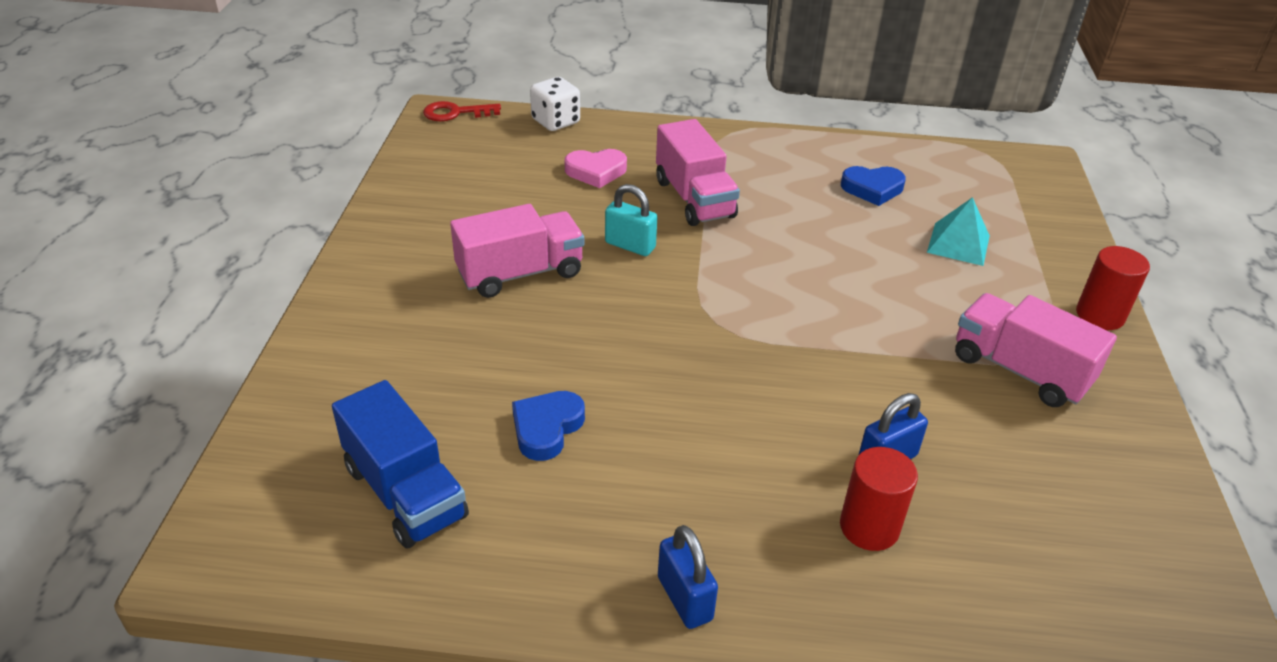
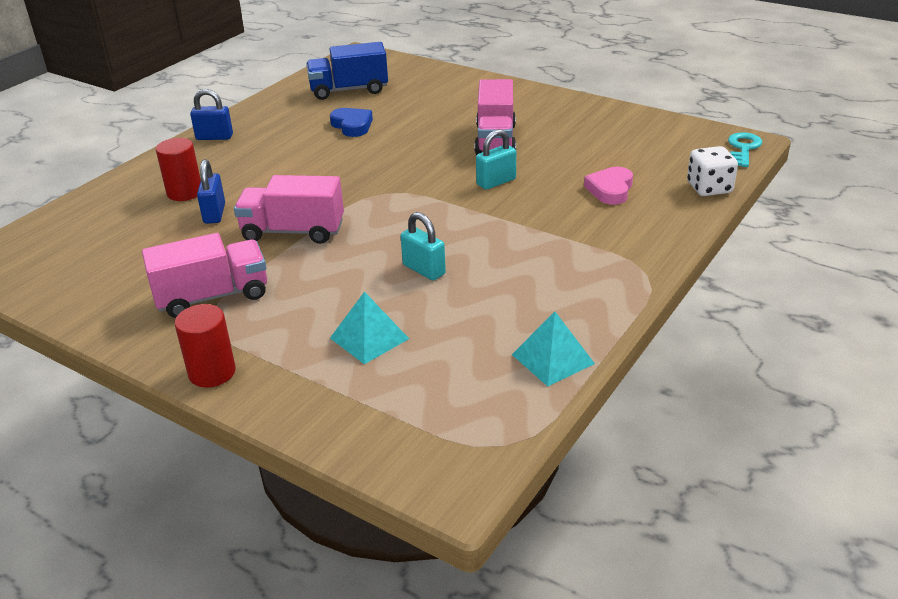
camera: 120 degrees right, 5 degrees down
red key [423,101,501,122] -> turquoise key [728,132,762,167]
pink truck [656,119,740,226] -> pink truck moved to [234,175,344,244]
blue heart [841,166,906,206] -> none
none -> turquoise padlock [401,212,446,280]
none -> turquoise pyramid [512,312,595,386]

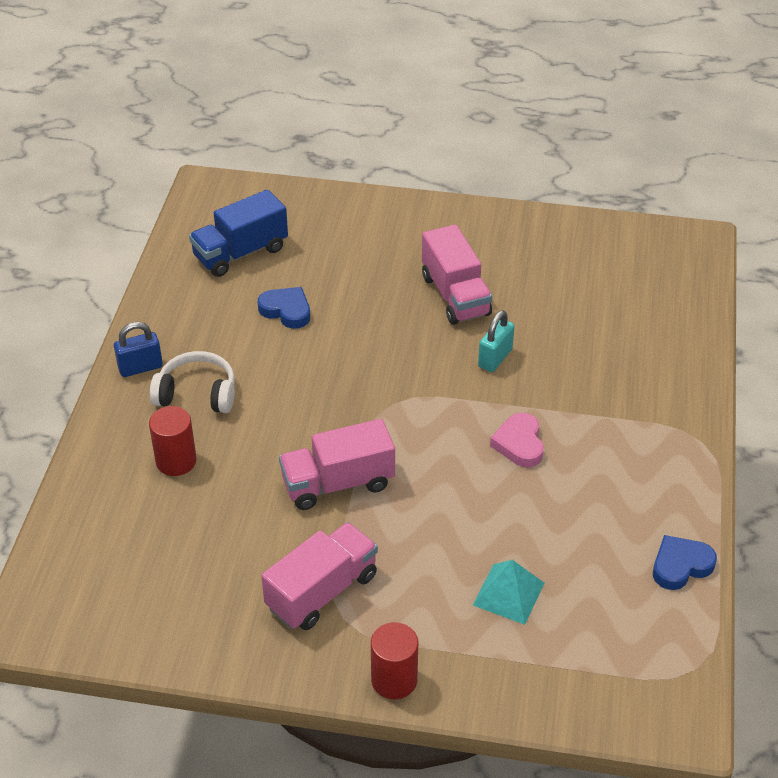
camera: 25 degrees left, 10 degrees up
blue padlock [197,159,225,224] -> none
turquoise padlock [401,212,446,280] -> none
turquoise pyramid [512,312,595,386] -> blue heart [653,535,717,590]
pink heart [584,167,633,205] -> pink heart moved to [490,413,544,467]
white dice [687,146,738,196] -> none
turquoise key [728,132,762,167] -> none
none -> white headphones [150,351,235,413]

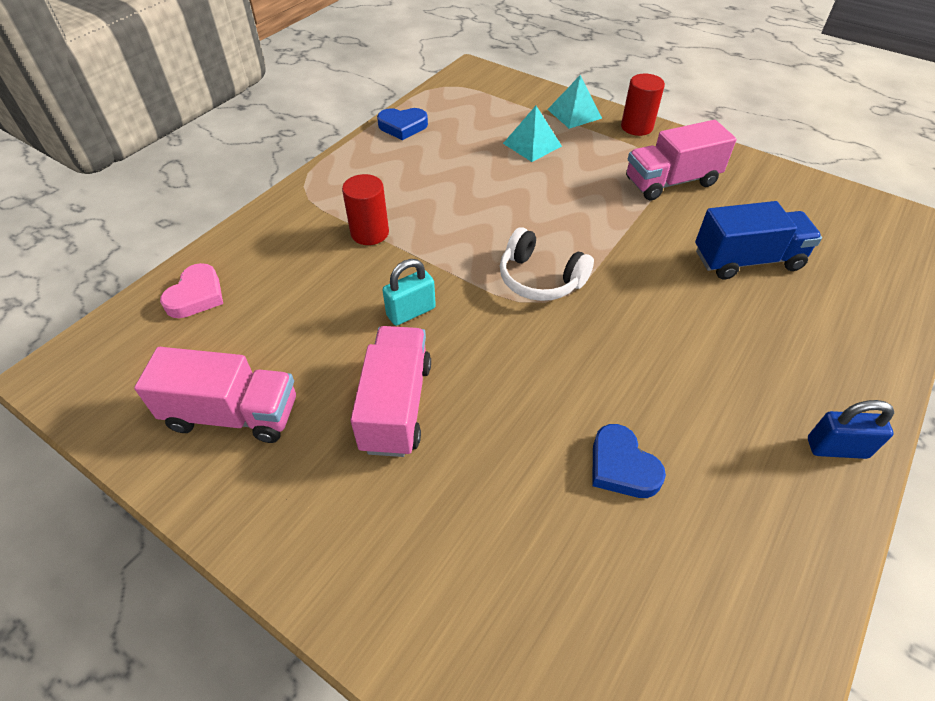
camera: 155 degrees left, 5 degrees up
red cylinder [149,406,197,476] -> red cylinder moved to [342,174,389,245]
white headphones [150,351,235,413] -> white headphones moved to [500,227,594,301]
blue truck [189,189,288,277] -> blue truck moved to [695,201,822,280]
pink truck [279,419,395,510] -> pink truck moved to [134,347,296,443]
pink heart [490,413,544,467] -> pink heart moved to [160,263,223,318]
none -> turquoise pyramid [547,75,602,129]

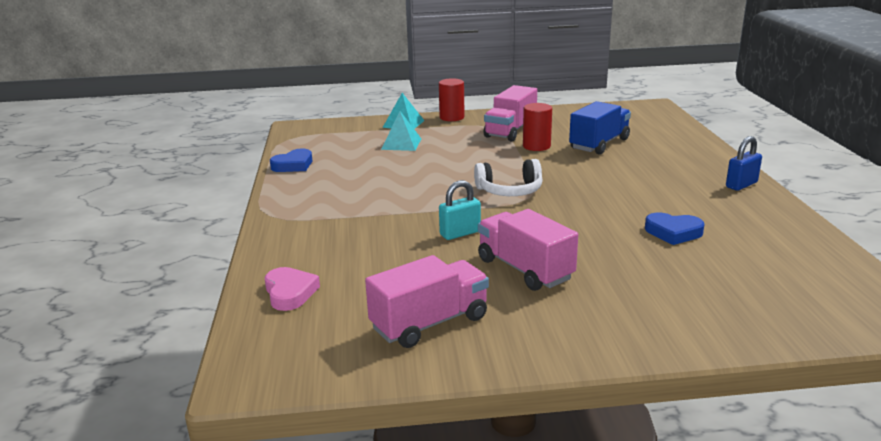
camera: 40 degrees left, 25 degrees down
red cylinder [342,174,389,245] -> red cylinder moved to [523,103,552,151]
turquoise padlock [382,259,436,326] -> turquoise padlock turned 45 degrees clockwise [439,180,481,240]

